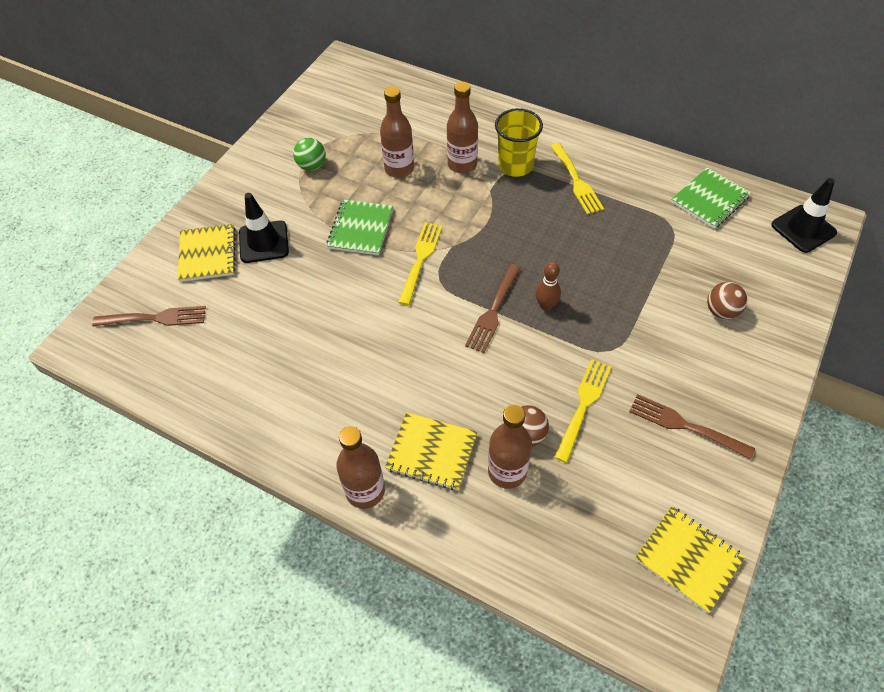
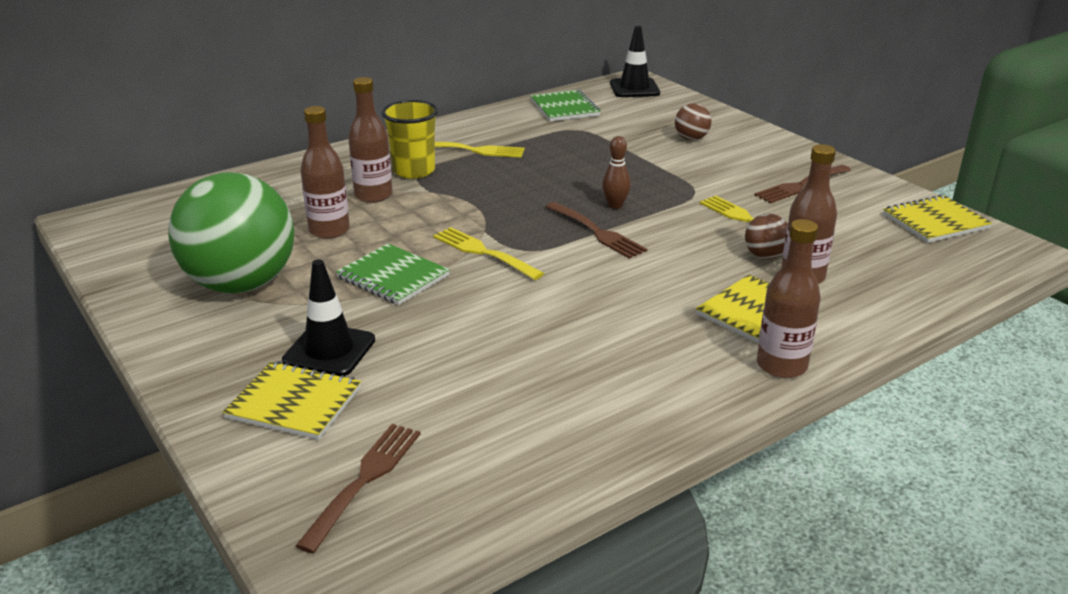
camera: 65 degrees left, 25 degrees down
green ball [293,138,326,171] -> green ball [168,172,294,293], size x2.47

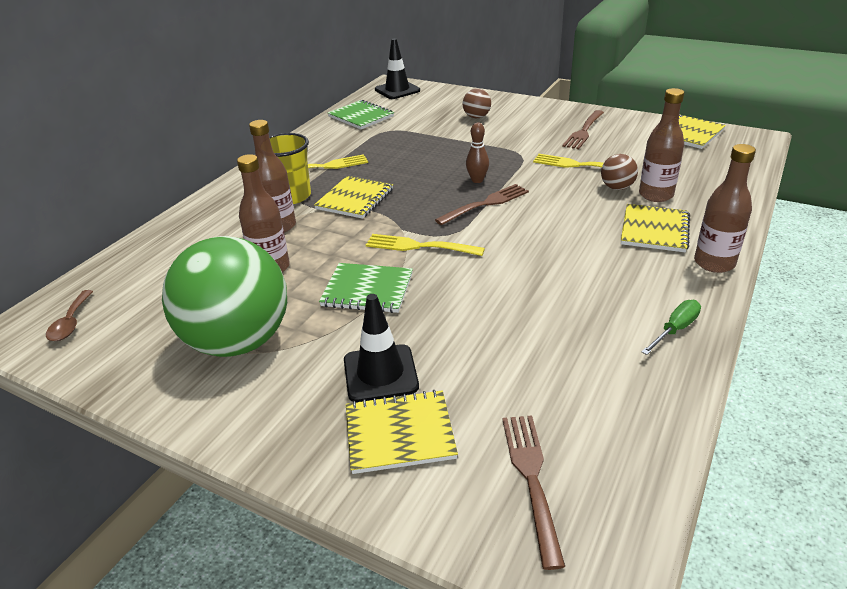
camera: 25 degrees left, 5 degrees up
brown fork [546,202,647,259] -> brown fork turned 60 degrees counterclockwise [435,184,529,225]
none -> brown spoon [46,290,93,341]
none -> yellow notebook [314,176,393,219]
none -> green screwdriver [642,300,701,355]

